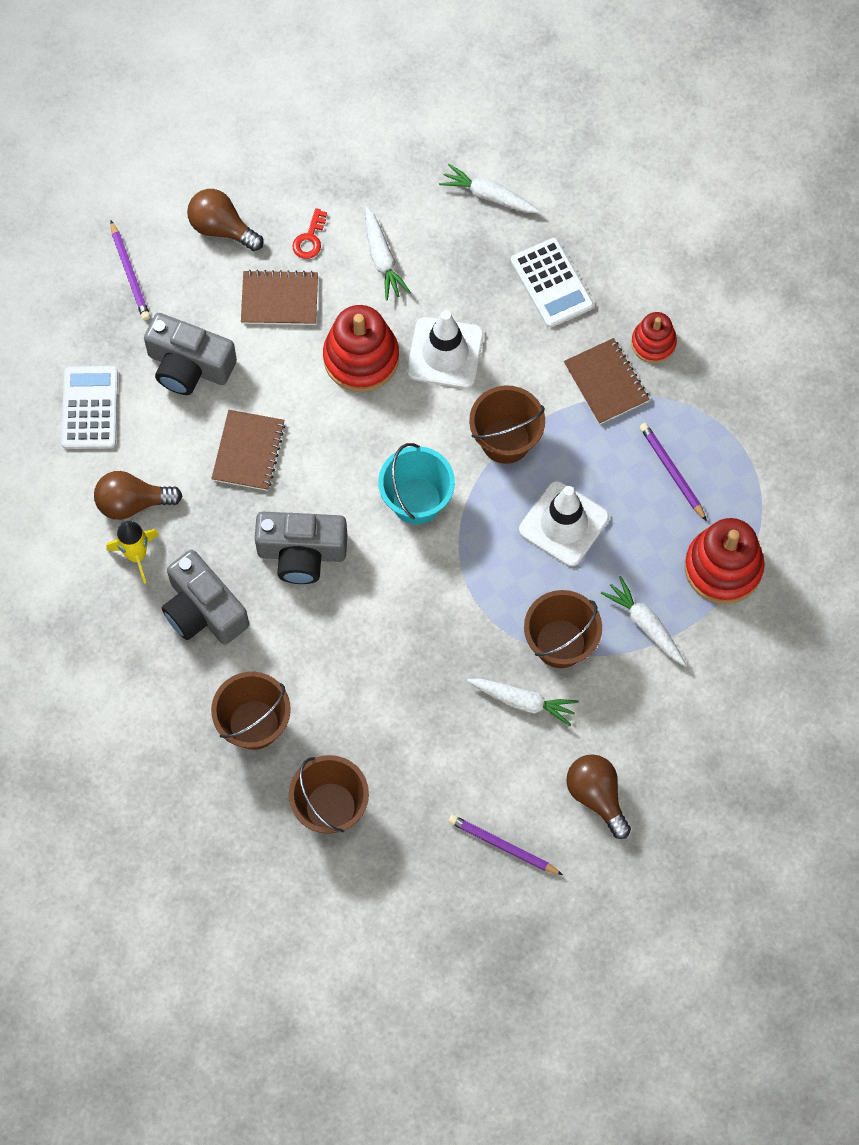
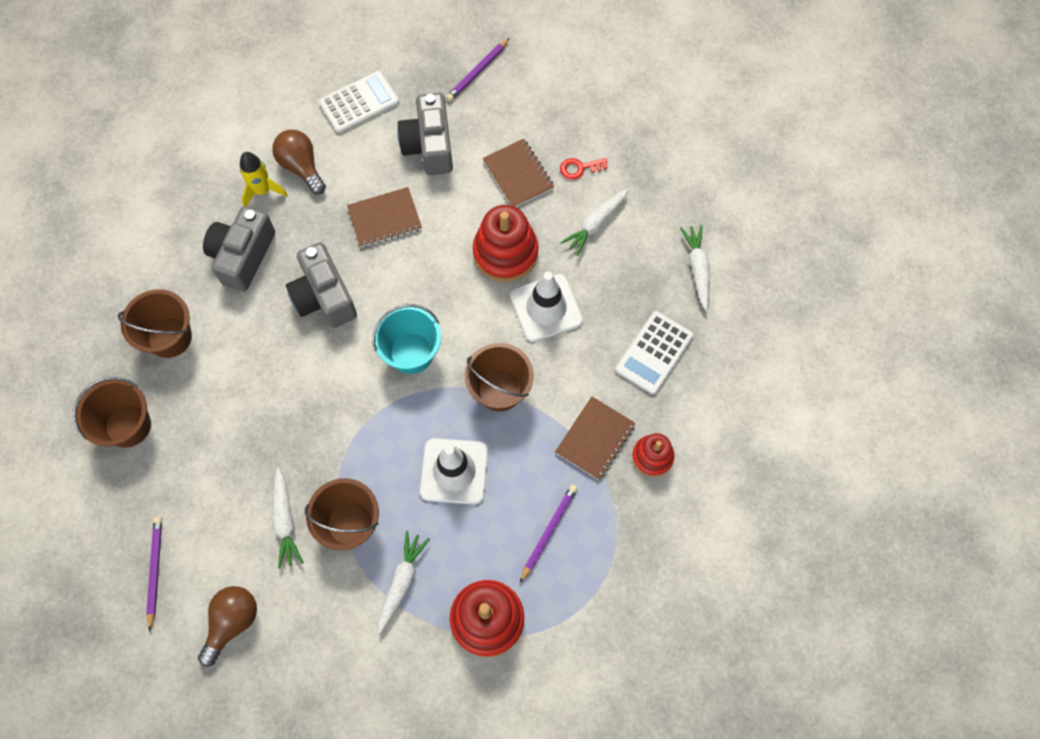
camera: 60 degrees right, 0 degrees up
brown light bulb [187,189,263,251] -> none

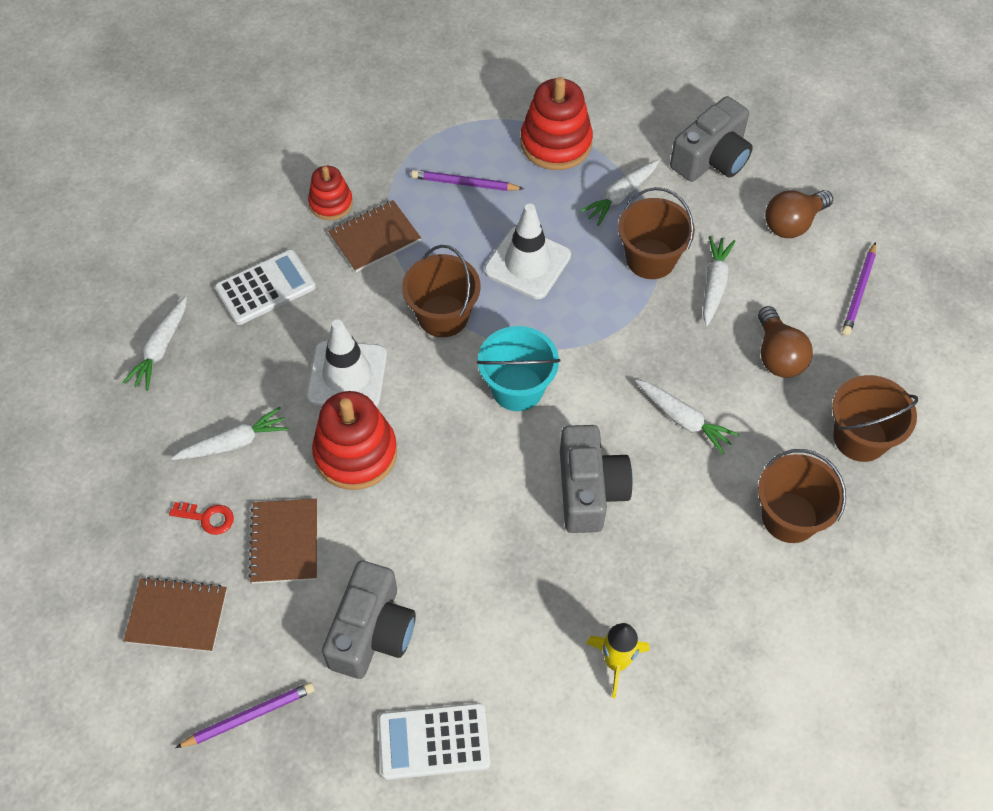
camera: 155 degrees left, 10 degrees down
grey camera [203,206,275,292] -> grey camera moved to [670,96,753,182]
brown light bulb [272,130,326,195] -> brown light bulb moved to [758,306,813,378]
brown notebook [347,187,422,247] -> brown notebook moved to [124,577,227,652]
purple pencil [520,484,578,583] -> purple pencil turned 45 degrees clockwise [411,170,524,191]
none -> white carrot [635,380,739,454]

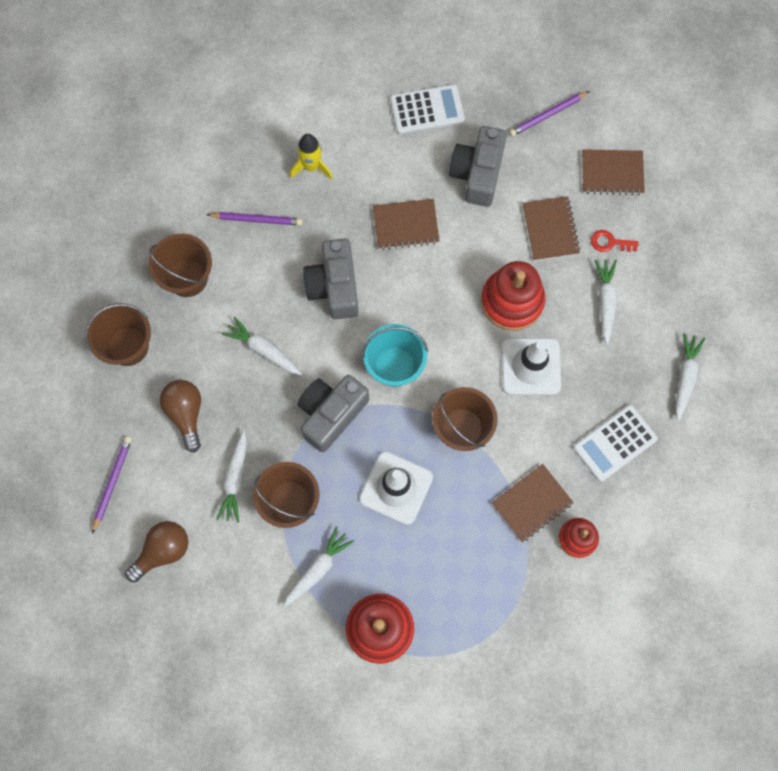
camera: 175 degrees right, 15 degrees up
white carrot [172,407,289,460] -> white carrot turned 120 degrees clockwise [595,260,617,345]
purple pencil [411,170,524,191] -> purple pencil moved to [206,212,303,226]
grey camera [670,96,753,182] -> grey camera moved to [298,375,369,452]
none -> brown notebook [373,199,440,250]

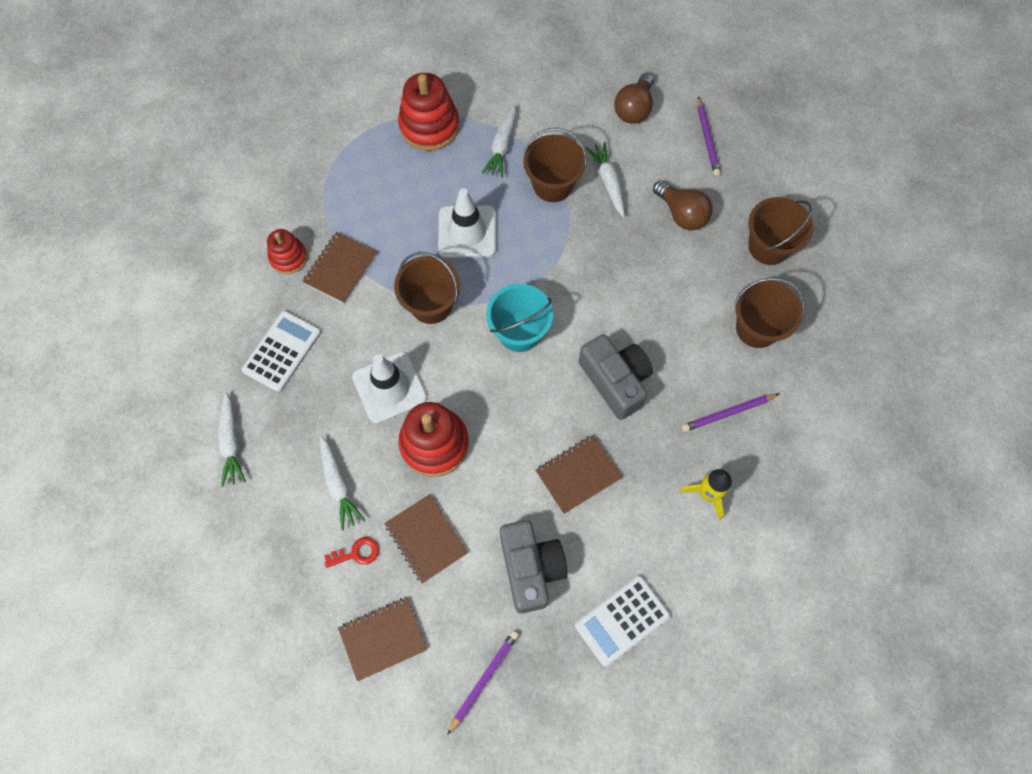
camera: 155 degrees right, 5 degrees down
white carrot [222,317,302,375] -> none
grey camera [298,375,369,452] -> none

